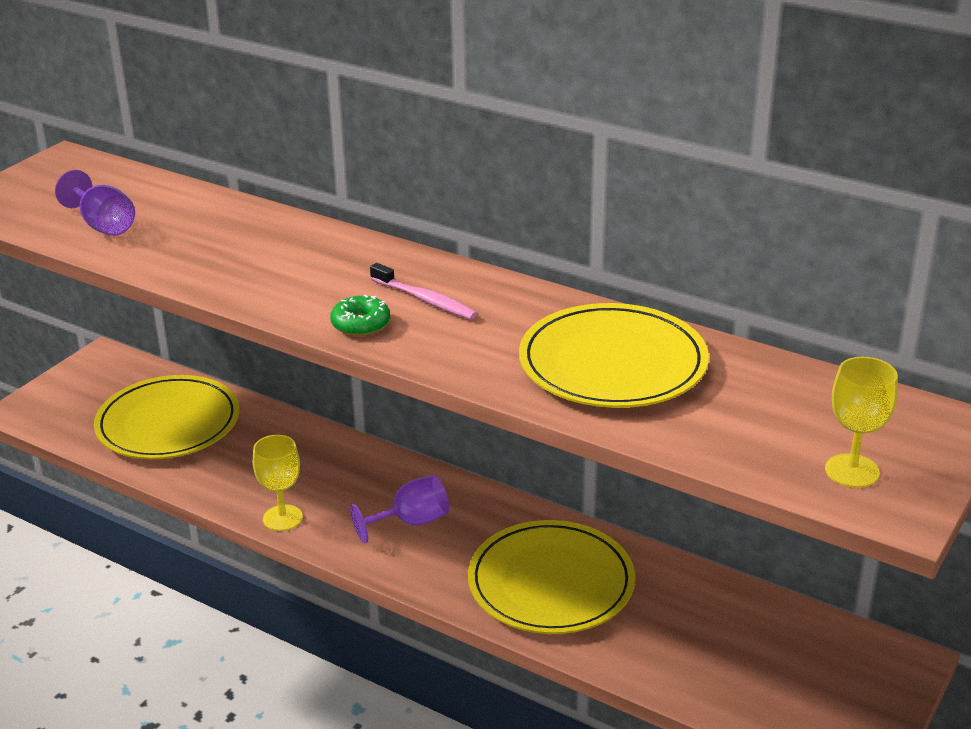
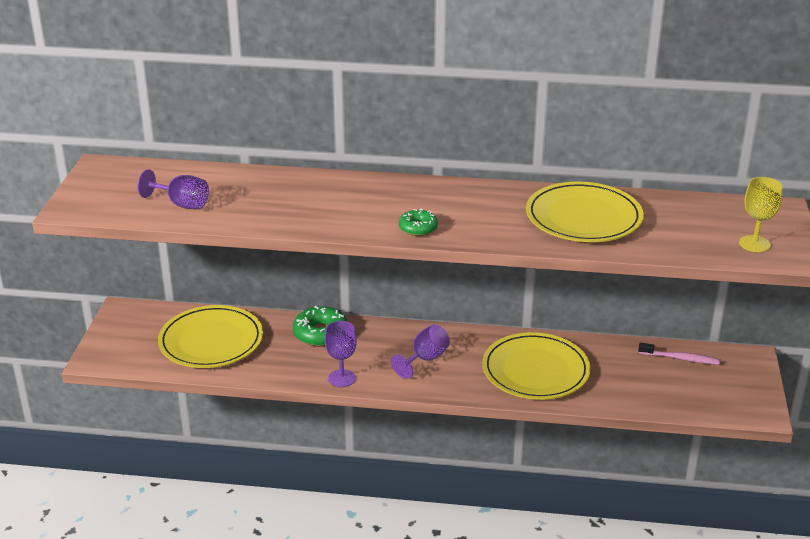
camera: 25 degrees left, 0 degrees up
yellow goblet [253,435,303,531] -> purple goblet [325,321,357,387]
pink toothbrush [370,263,477,320] -> pink toothbrush moved to [638,343,720,365]
none -> green donut [293,306,348,346]

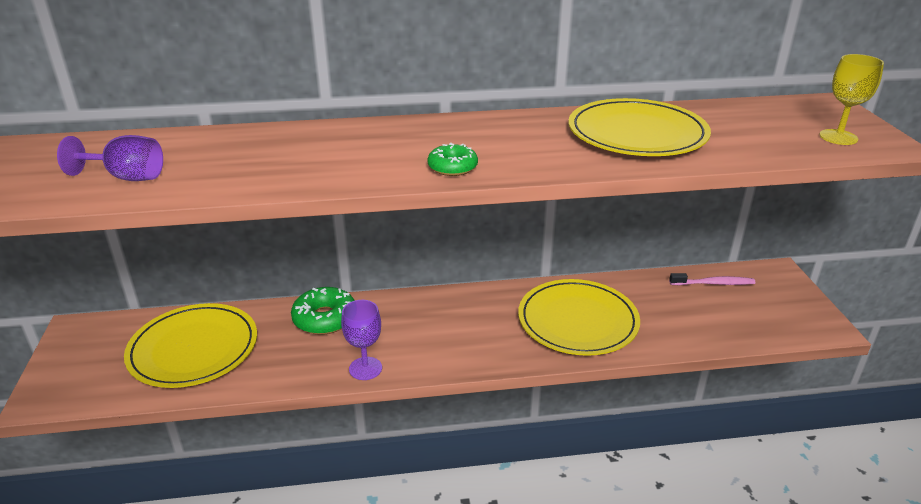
camera: 15 degrees left, 0 degrees up
purple goblet [391,325,450,379] -> none

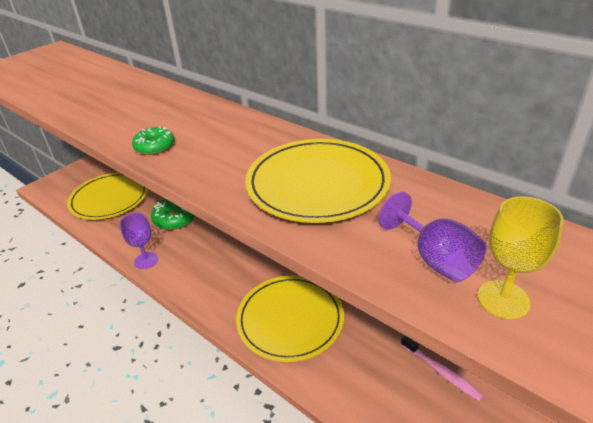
camera: 50 degrees right, 5 degrees up
purple goblet [57,135,163,181] -> purple goblet moved to [379,192,486,282]

